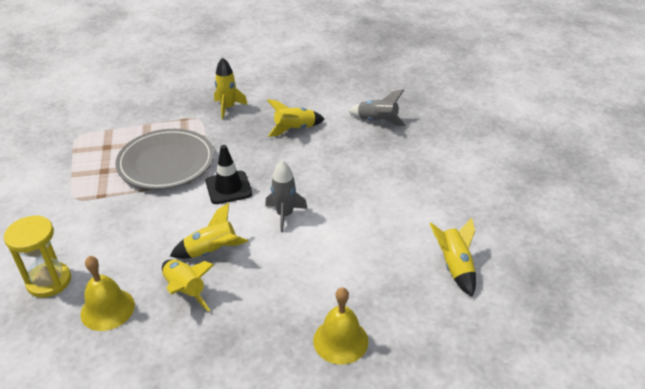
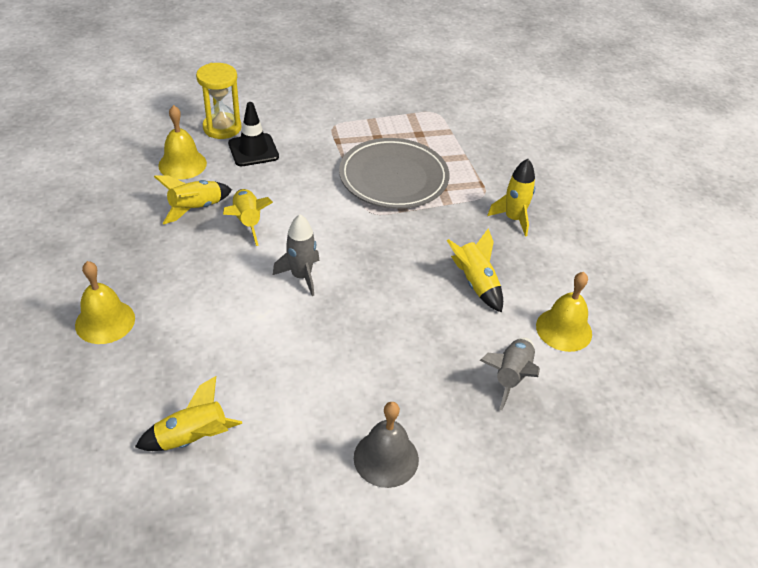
camera: 85 degrees right, 5 degrees up
black traffic cone [206,145,252,204] -> black traffic cone moved to [228,102,279,166]
none -> grey bell [354,402,419,488]
none -> yellow bell [536,272,592,352]

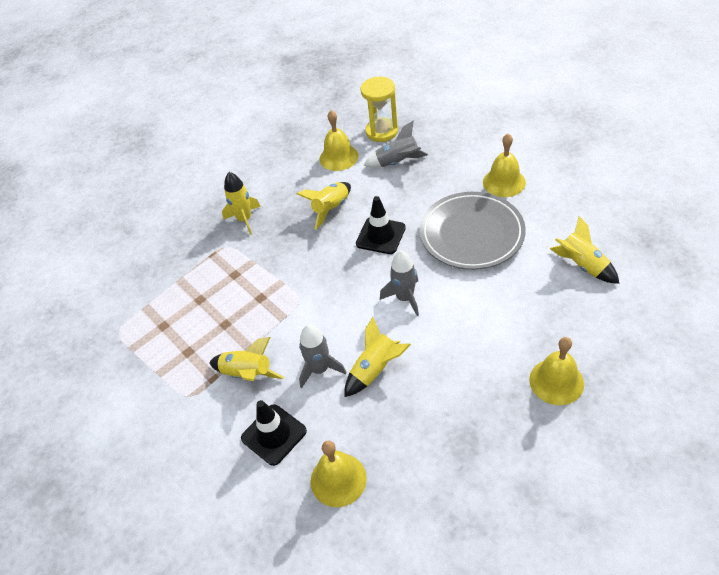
camera: 110 degrees left, 5 degrees up
yellow rocket [154,175,232,224] -> yellow rocket moved to [209,337,284,381]
yellow hourglass [196,63,241,139] -> yellow hourglass moved to [361,76,398,142]
grey plate [339,138,449,209] -> grey plate moved to [420,192,526,270]
grey bell [354,402,419,488] -> yellow bell [483,134,526,197]
none -> grey rocket [299,324,347,388]
none -> black traffic cone [356,196,406,254]

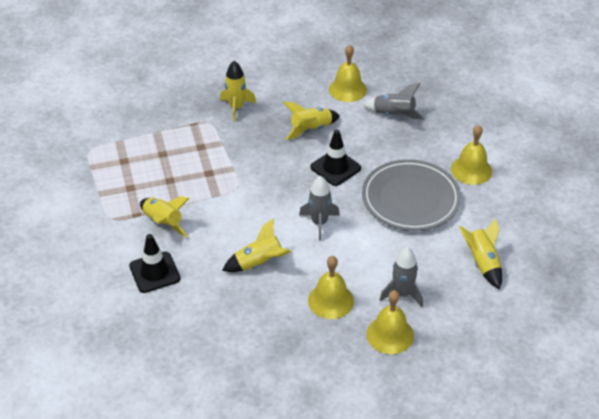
camera: 20 degrees right, 5 degrees down
grey rocket [299,324,347,388] -> grey rocket moved to [379,247,423,307]
yellow bell [311,441,367,507] -> yellow bell moved to [308,256,354,319]
yellow hourglass [361,76,398,142] -> none

